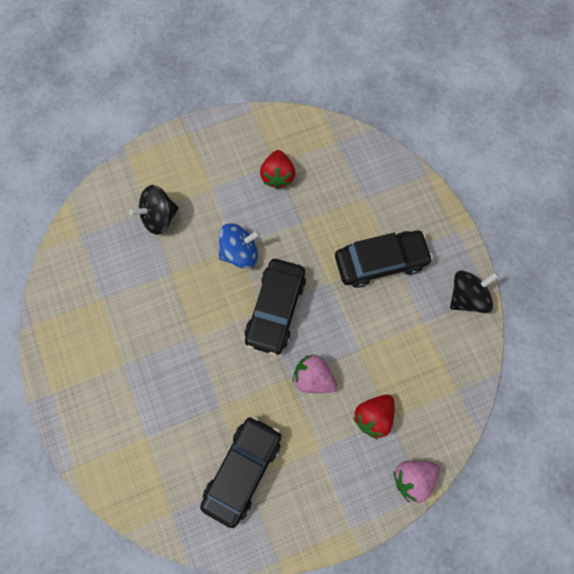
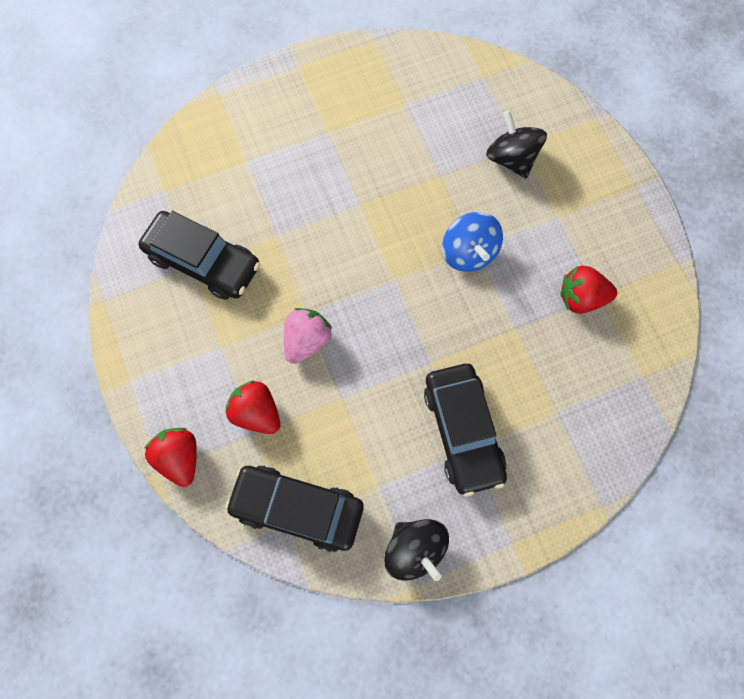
camera: 90 degrees right, 0 degrees up
black car [245,259,306,356] -> black car moved to [225,465,364,552]
pink strawberry [393,461,440,503] -> red strawberry [145,428,197,487]

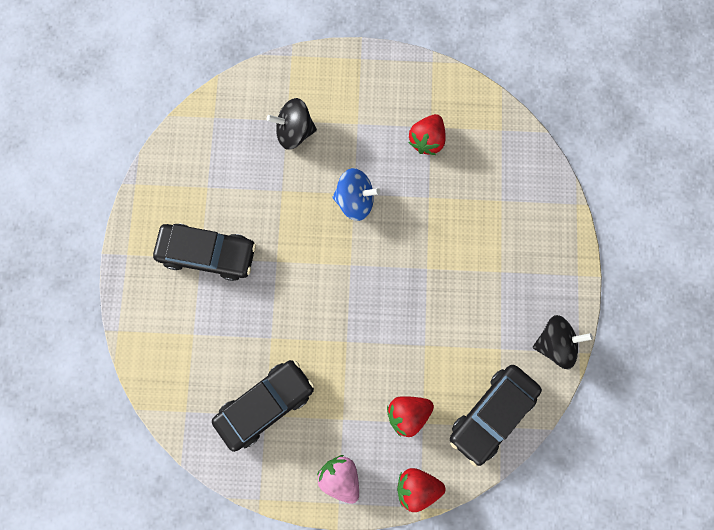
camera: 65 degrees left, 5 degrees up
pink strawberry [284,308,332,364] -> pink strawberry moved to [317,455,359,504]
black car [424,364,507,497] -> black car moved to [153,224,256,281]

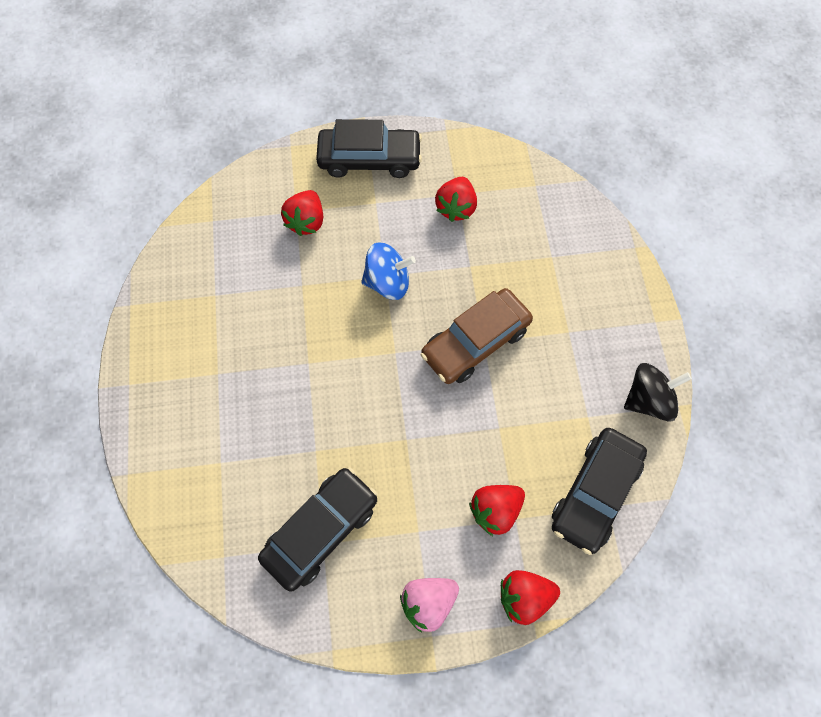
camera: 10 degrees left, 10 degrees down
black car [153,224,256,281] -> black car moved to [316,119,422,178]
black spinning top [267,98,317,150] -> red strawberry [281,190,323,236]
pink strawberry [317,455,359,504] -> pink strawberry turned 75 degrees counterclockwise [400,578,459,633]
none -> brown car [421,288,533,384]

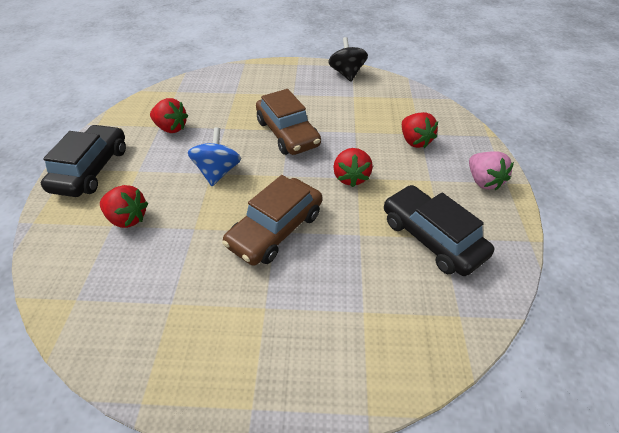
camera: 80 degrees left, 20 degrees down
red strawberry [501,570,560,625] -> red strawberry moved to [333,148,373,187]
black car [552,428,647,555] -> none
none -> brown car [222,175,322,266]

